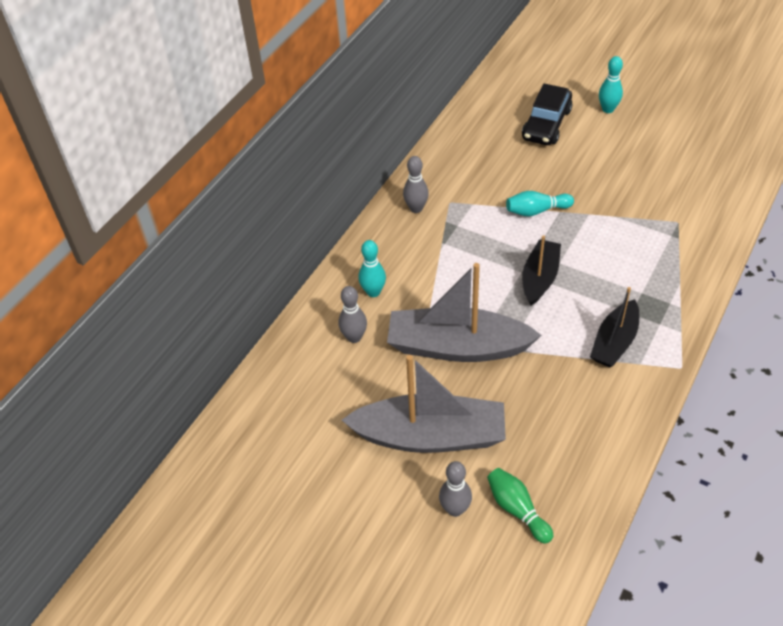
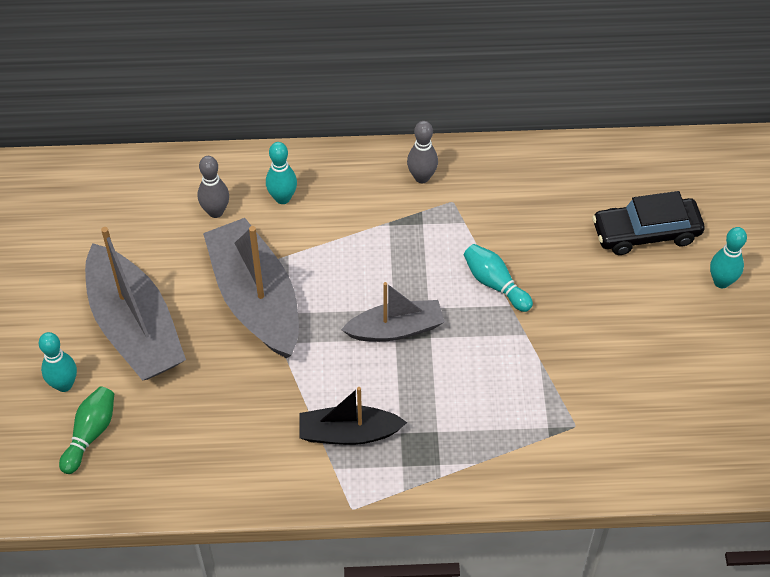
camera: 55 degrees right, 5 degrees up
grey bowling pin [439,461,472,517] -> turquoise bowling pin [39,332,77,392]
black boat [522,235,561,305] -> grey boat [341,282,445,342]

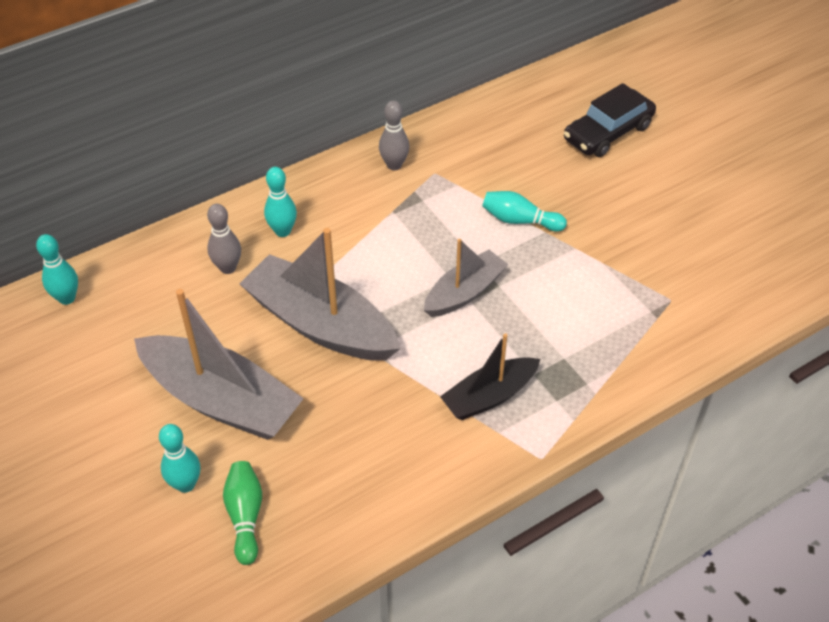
camera: 30 degrees left, 5 degrees down
turquoise bowling pin [710,227,747,288] -> turquoise bowling pin moved to [36,234,78,305]

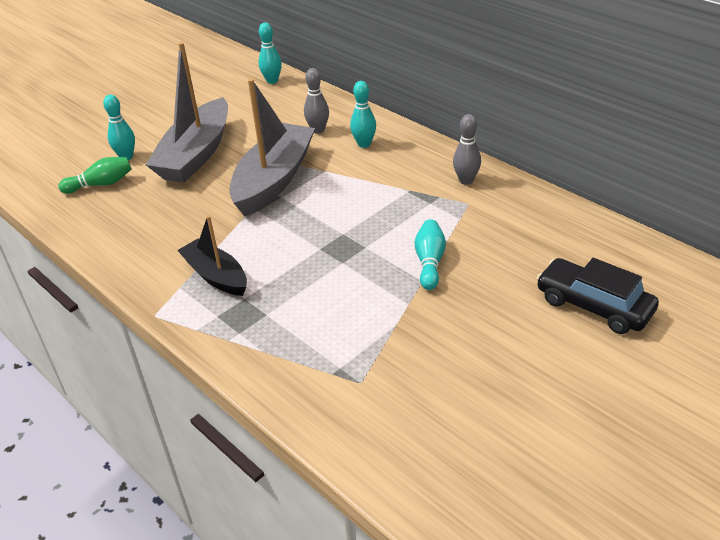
camera: 80 degrees right, 10 degrees down
grey boat [424,239,508,317] -> none

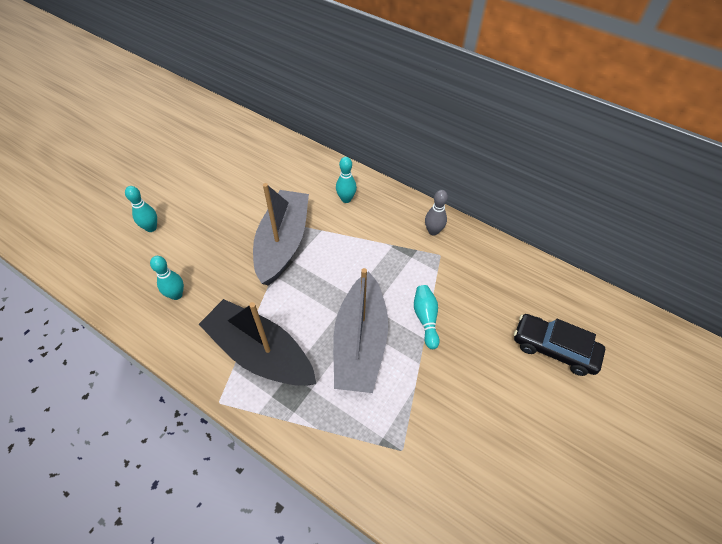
camera: 15 degrees left, 15 degrees up
green bowling pin [58,157,132,194] -> none
grey boat [146,42,228,183] -> grey boat moved to [333,268,388,393]
black boat [177,215,247,296] -> black boat [198,299,316,386], size x1.70
turquoise bowling pin [258,23,282,84] -> turquoise bowling pin moved to [150,256,184,300]
grey bowling pin [304,68,329,134] -> none

